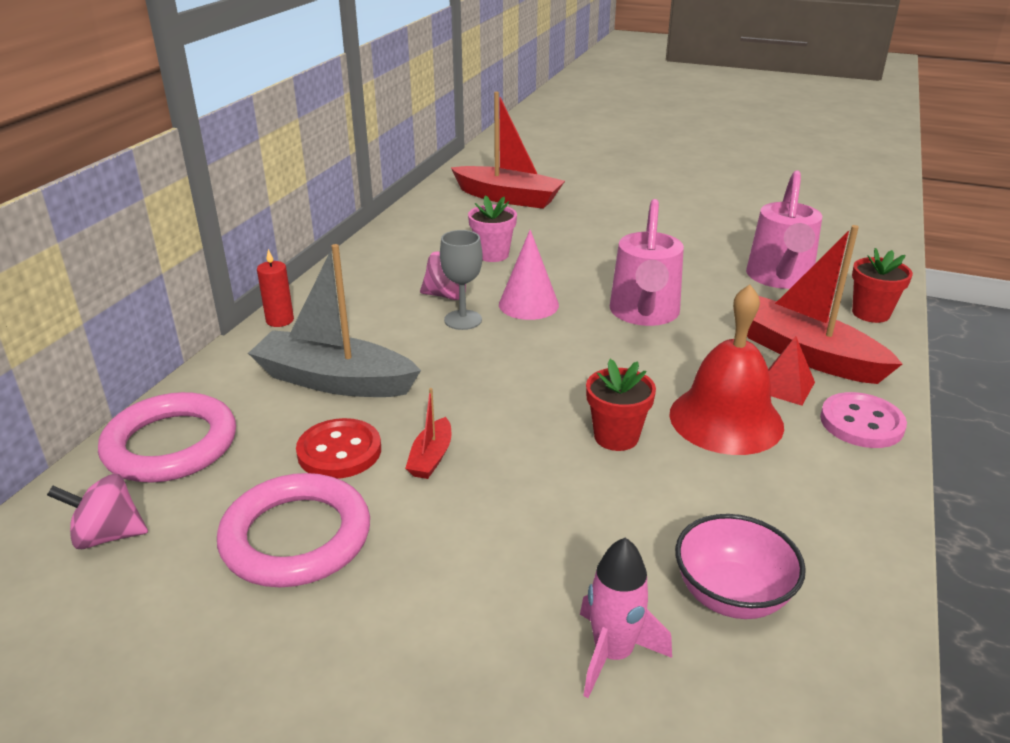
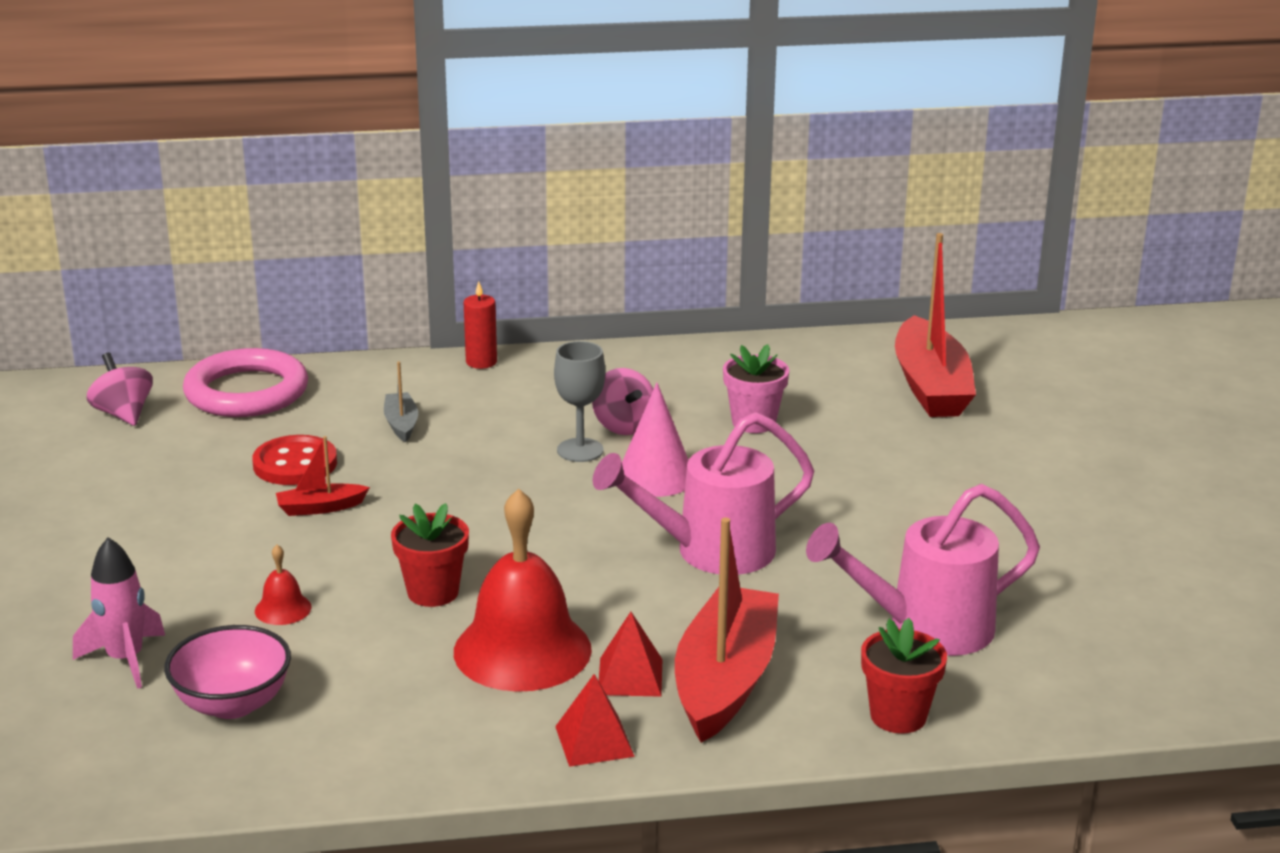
camera: 60 degrees right, 5 degrees down
pink ring [217,473,370,587] -> none
grey boat [248,244,421,397] -> grey boat [384,362,418,442], size x0.45
pink button [820,392,907,448] -> red pyramid [555,674,635,767]
none -> red bell [255,545,311,625]

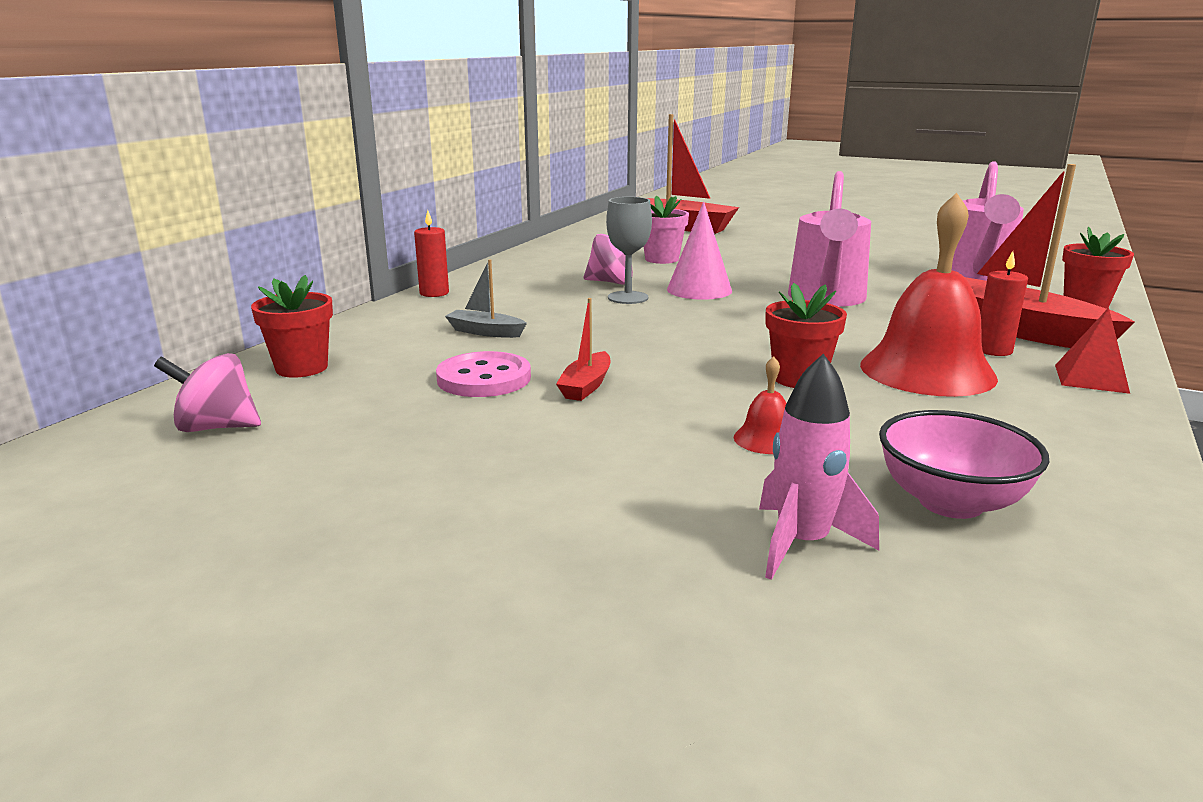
camera: 55 degrees left, 5 degrees down
pink ring [183,348,308,417] -> red flower pot [251,275,333,378]
red button [252,435,337,485] -> pink button [436,351,531,397]
red pyramid [599,612,662,697] -> red candle [981,251,1028,356]

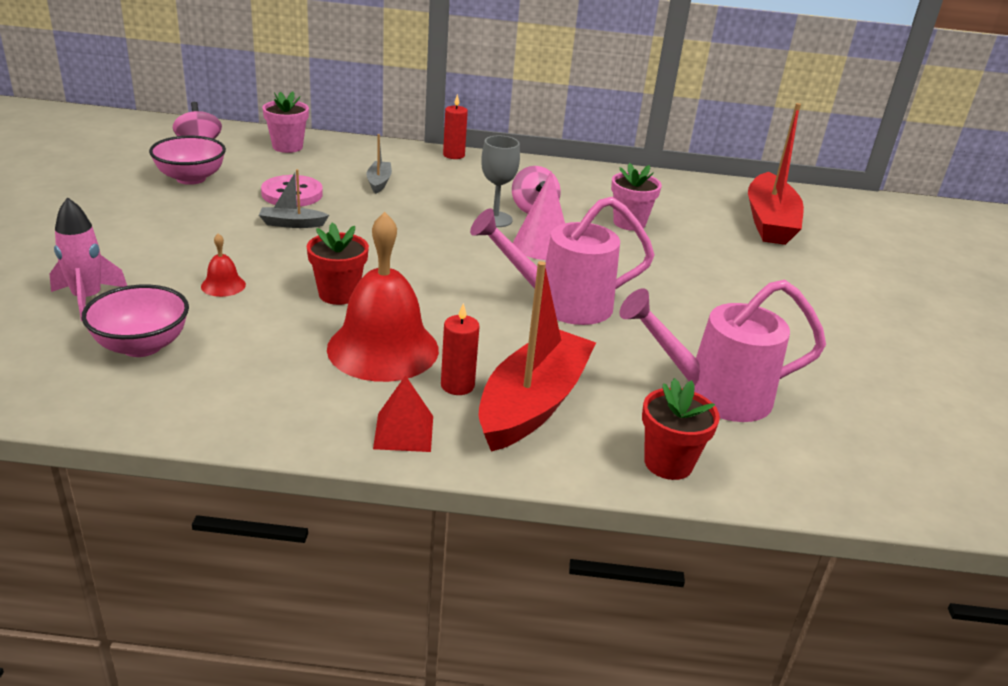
camera: 65 degrees right, 10 degrees up
red flower pot [251,275,333,378] -> pink flower pot [262,92,309,153]
red boat [556,298,610,401] -> grey boat [259,169,329,228]
none -> pink bowl [149,136,226,185]

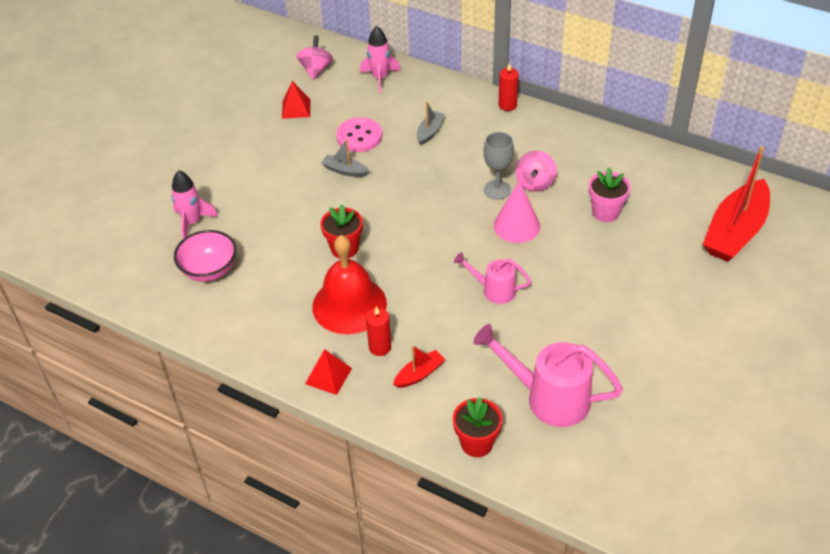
camera: 30 degrees right, 15 degrees up
pink bowl [149,136,226,185] -> red pyramid [282,81,310,119]
red bell [201,234,246,297] -> none
pink flower pot [262,92,309,153] -> pink rocket [360,26,401,93]
pink watering can [470,197,655,325] -> pink watering can [454,252,531,304], size x0.57
red boat [478,261,596,452] -> red boat [393,345,446,388], size x0.45

